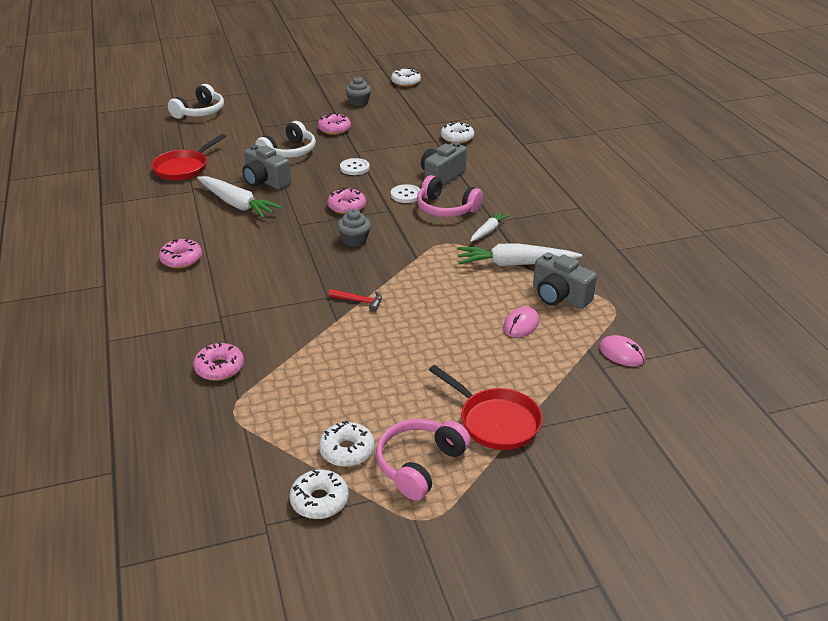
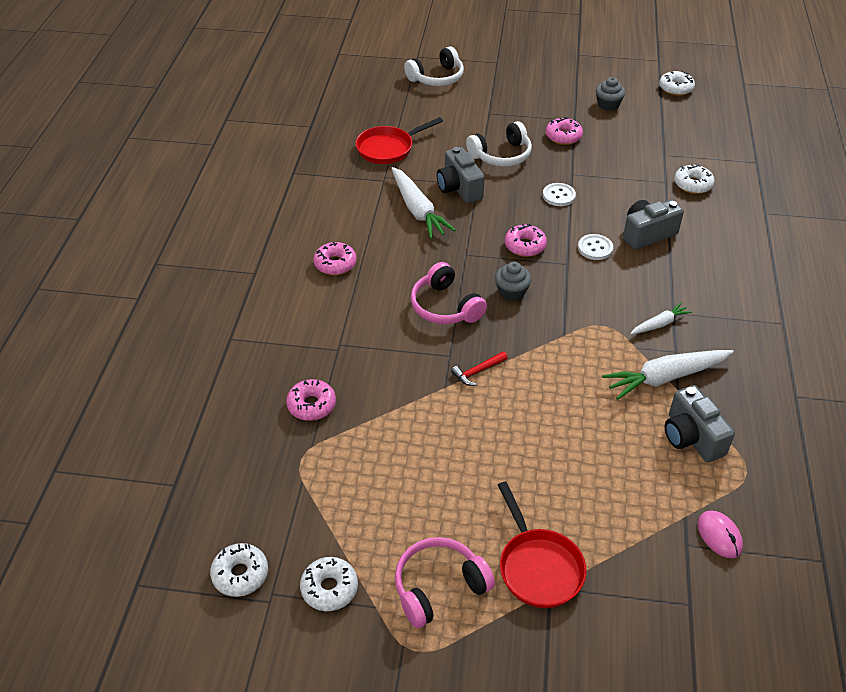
camera: 25 degrees right, 10 degrees up
white donut [319,421,375,467] -> white donut moved to [210,543,268,597]
red hammer [328,289,382,312] -> red hammer turned 105 degrees clockwise [451,351,508,386]
pink headphones [417,175,483,217] -> pink headphones moved to [411,262,487,324]
white carrot [457,244,582,266] -> white carrot turned 45 degrees counterclockwise [602,350,734,400]
pink mouse [503,307,539,338] -> none

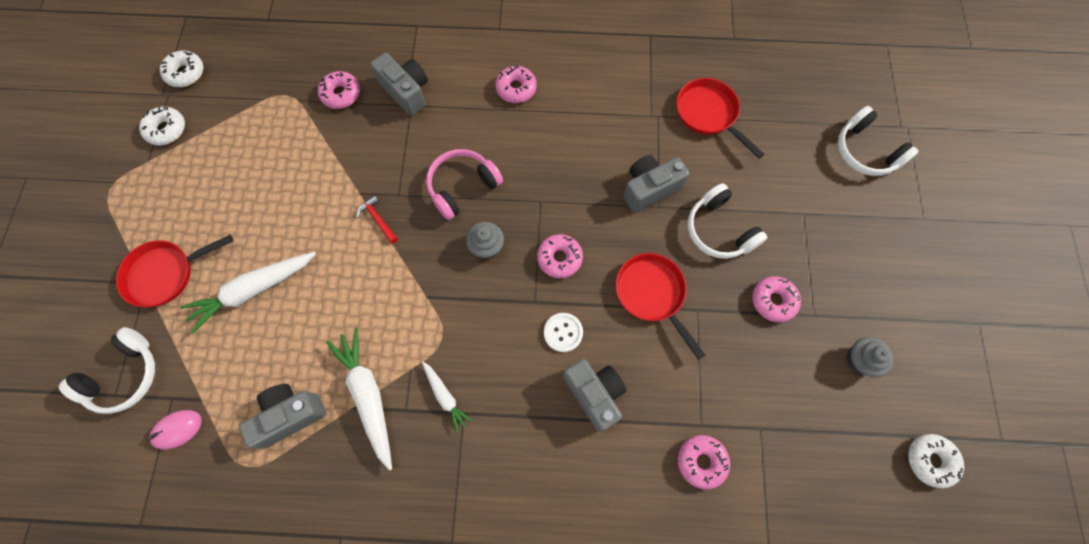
camera: 85 degrees right, 25 degrees up
white carrot [391,167,456,239] -> white carrot moved to [180,252,316,334]
pink headphones [395,537,495,628] -> none
white button [543,183,576,206] -> red pan [616,253,706,360]
white donut [674,164,715,194] -> pink donut [678,435,730,489]
none -> white headphones [58,327,155,414]
none -> grey camera [371,53,428,116]

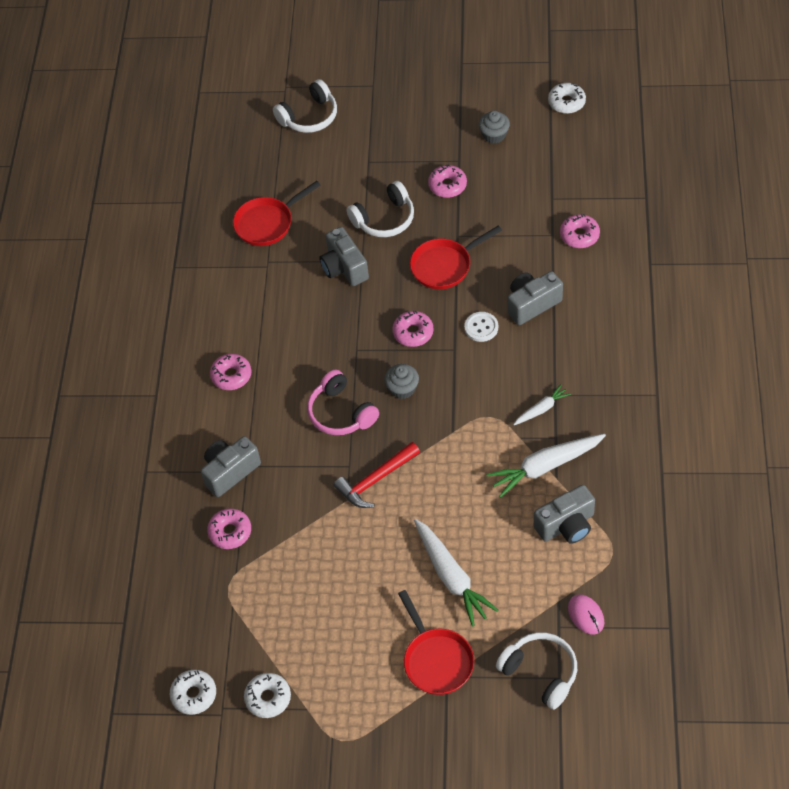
camera: 85 degrees left, 15 degrees down
grey camera [239,384,326,448] -> grey camera turned 90 degrees counterclockwise [534,485,595,544]
red hammer [356,195,398,244] -> red hammer [334,442,420,508], size x1.72

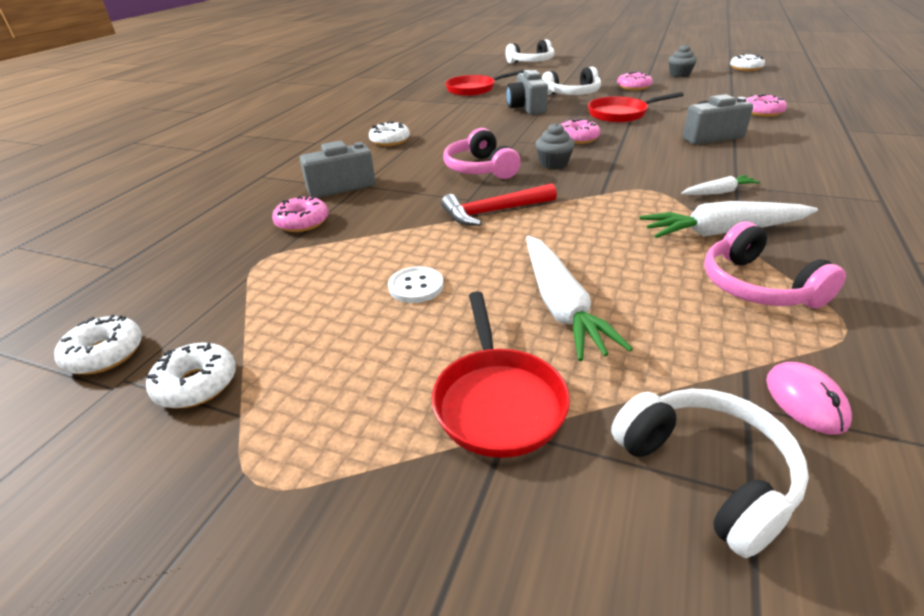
camera: 15 degrees right, 20 degrees down
pink donut [210,354,251,390] -> white donut [369,121,410,146]
white button [464,312,498,342] -> white button moved to [388,266,444,303]
grey camera [534,485,595,544] -> pink headphones [704,221,846,308]

